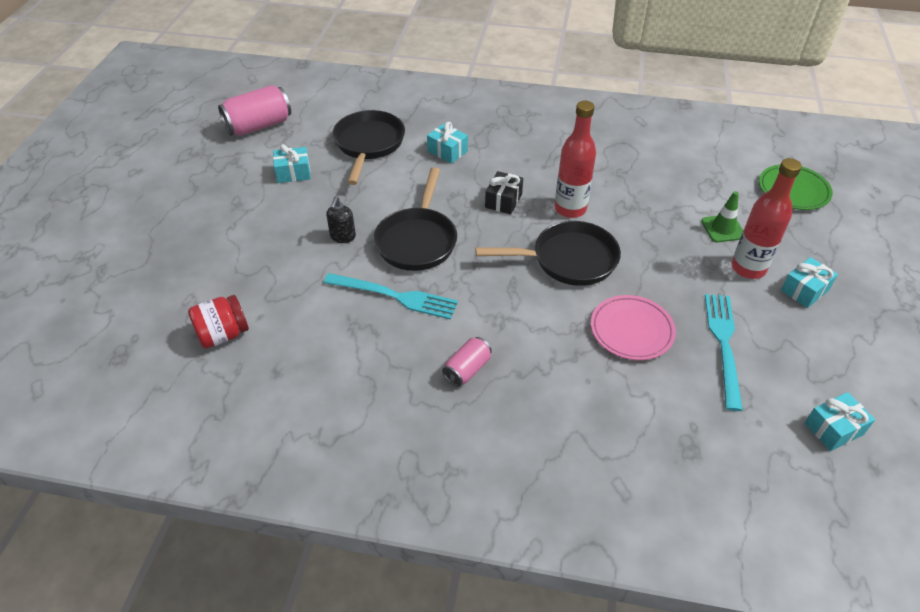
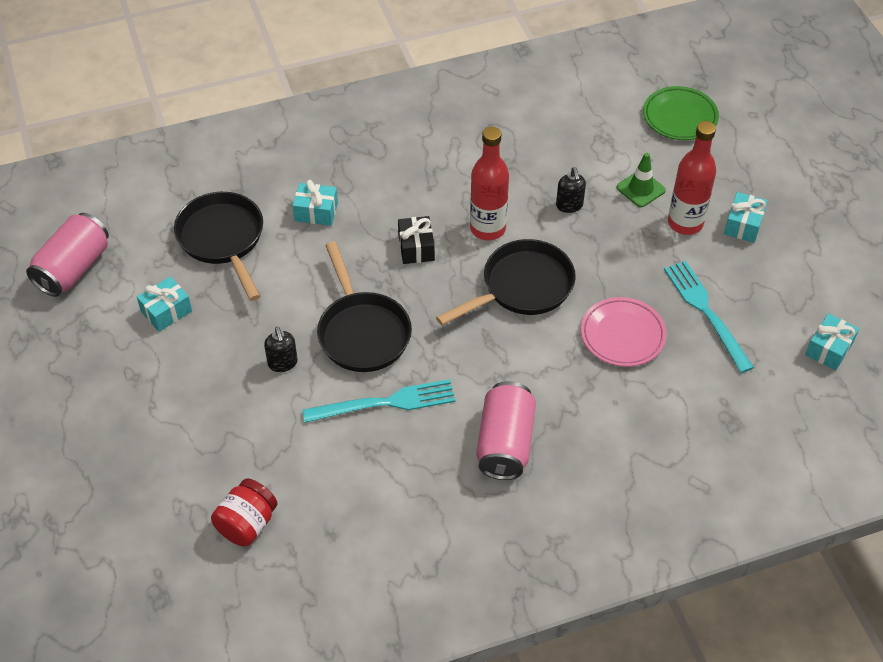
camera: 30 degrees left, 5 degrees up
pink can [442,337,492,387] -> pink can [476,381,536,480], size x1.74
none -> black soap dispenser [556,167,586,213]

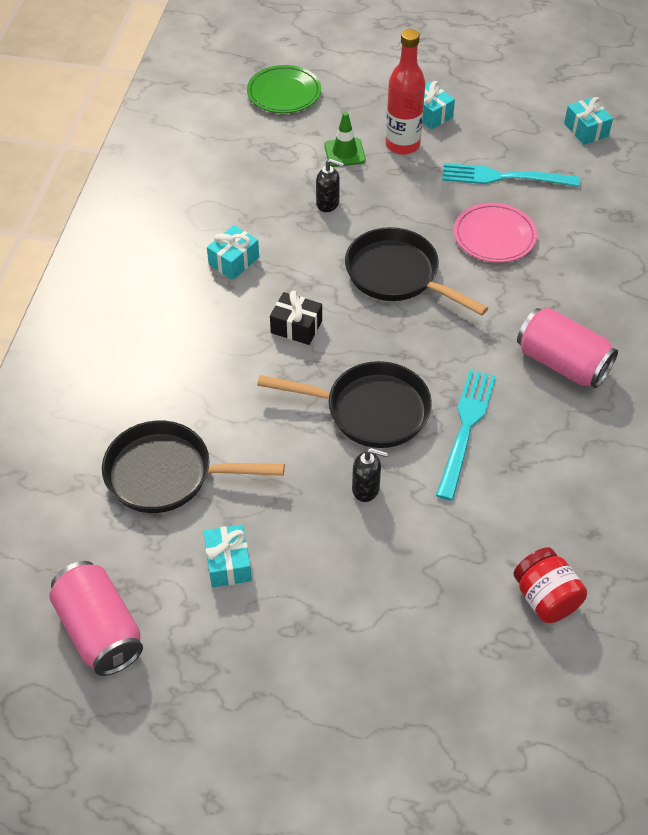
camera: 60 degrees left, 0 degrees up
turquoise gift [293,180,338,226] -> turquoise gift moved to [207,225,259,280]
black pan [436,239,576,325] -> black pan turned 45 degrees counterclockwise [345,227,488,316]
red bottle [470,127,509,240] -> none

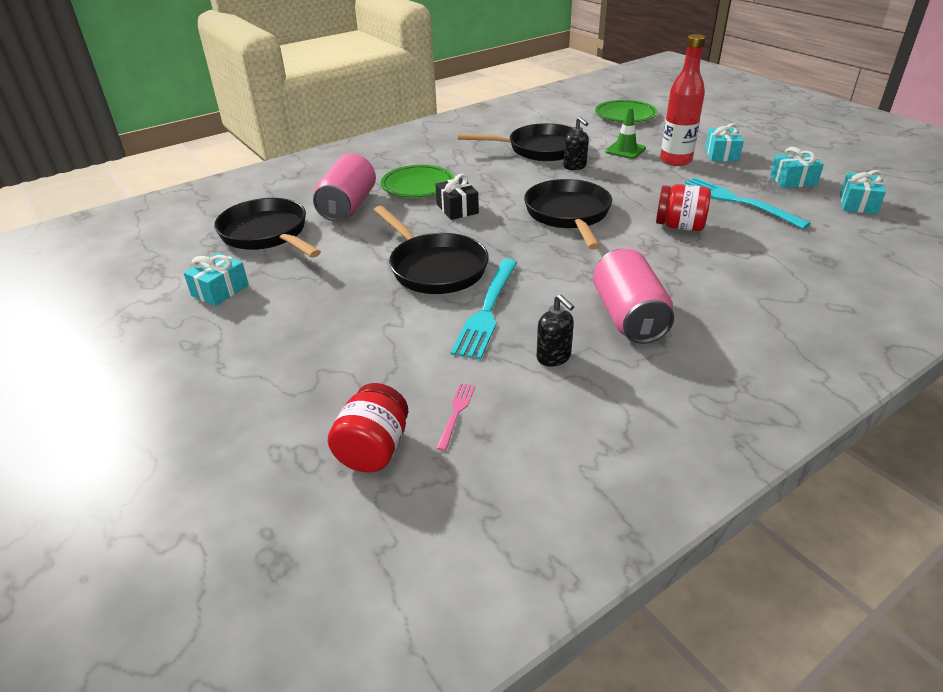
camera: 45 degrees right, 15 degrees down
pink can [49,561,143,676] -> pink can moved to [313,153,376,222]
turquoise gift [207,225,259,280] -> turquoise gift moved to [770,147,824,188]
black soap dispenser [352,448,388,502] -> black soap dispenser moved to [537,294,574,367]
turquoise fork [436,370,496,501] -> turquoise fork turned 135 degrees clockwise [451,259,518,360]
pink plate [454,203,537,263] -> red jar [656,184,711,231]
none -> green plate [381,165,454,198]
none -> pink fork [436,383,475,451]
none -> black pan [457,123,573,161]

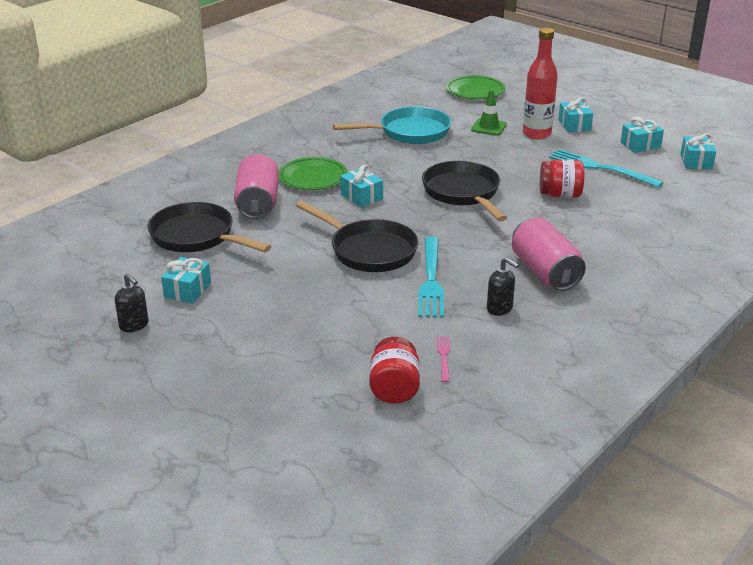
camera: 15 degrees left, 5 degrees down
black gift [435,174,479,220] -> turquoise gift [340,165,383,207]
black pan [457,123,573,161] -> turquoise pan [333,106,451,144]
black soap dispenser [563,117,589,170] -> black soap dispenser moved to [115,273,149,332]

